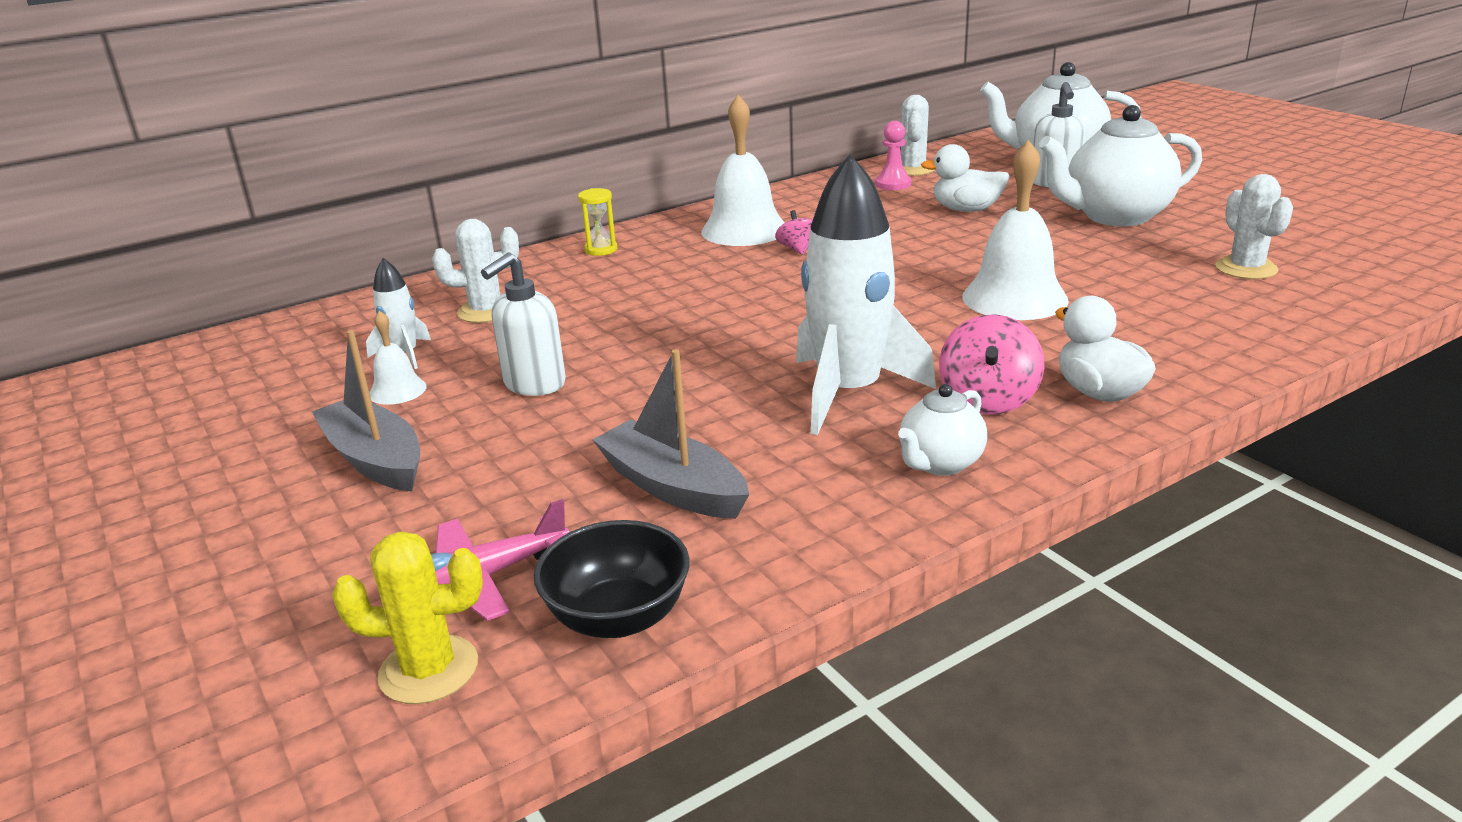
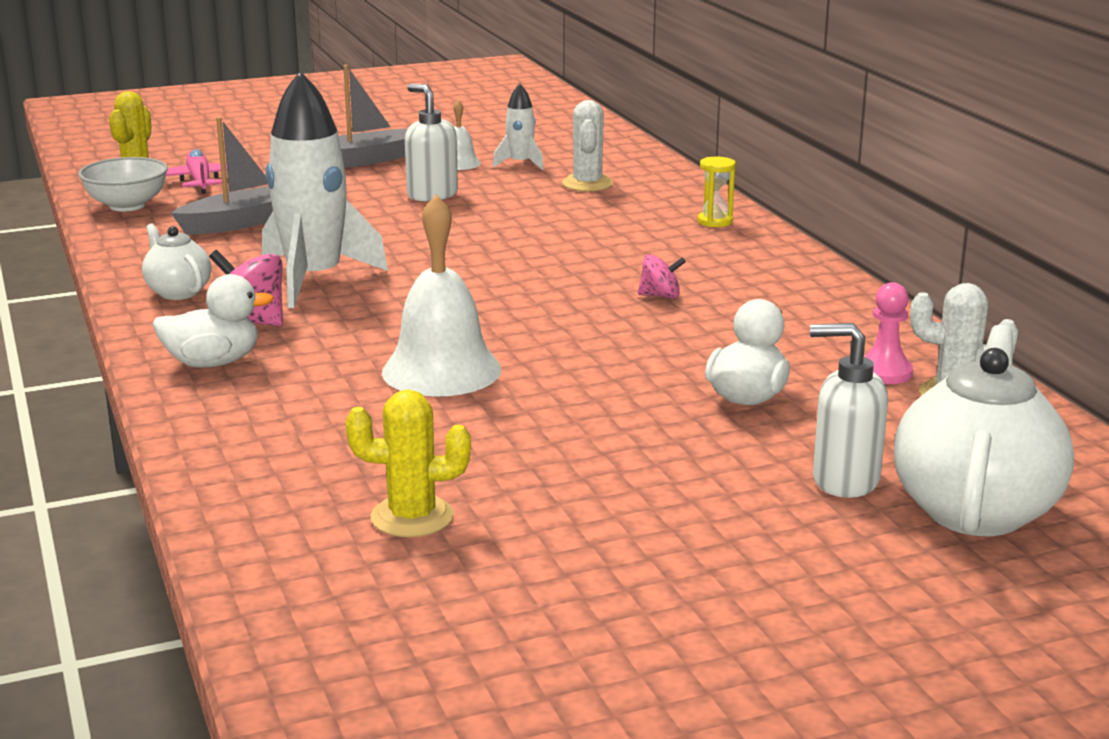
camera: 100 degrees right, 5 degrees down
black bowl [534,520,690,638] -> white bowl [78,157,168,211]
white bell [701,95,785,246] -> none
white teapot [1039,105,1202,226] -> none
white cactus [1215,174,1293,279] -> yellow cactus [346,390,471,537]

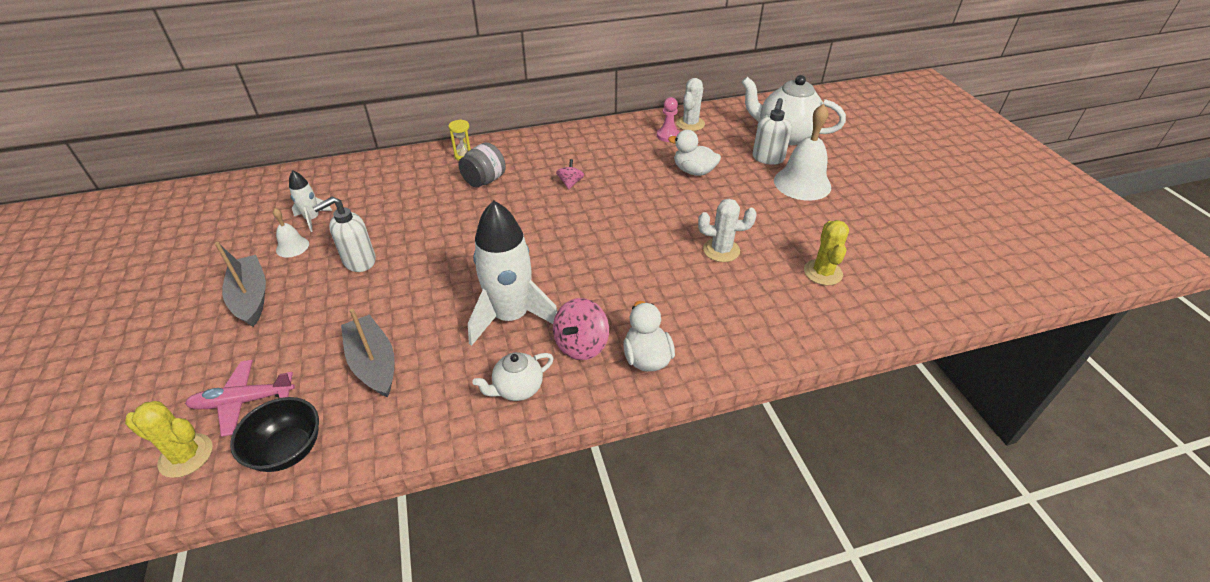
camera: 85 degrees left, 20 degrees up
white bowl [78,157,168,211] -> black bowl [230,397,319,472]
white bell [382,194,501,397] -> white bell moved to [774,104,831,201]
white cactus [562,100,613,192] -> white cactus moved to [698,199,757,262]
none -> grey jar [458,142,506,187]

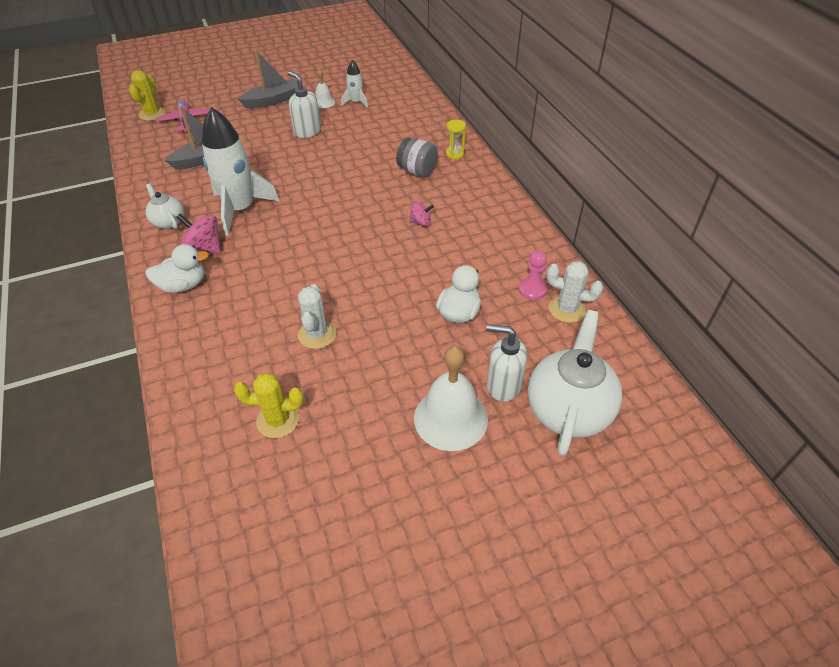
camera: 85 degrees right, 5 degrees up
black bowl [230,397,319,472] -> none

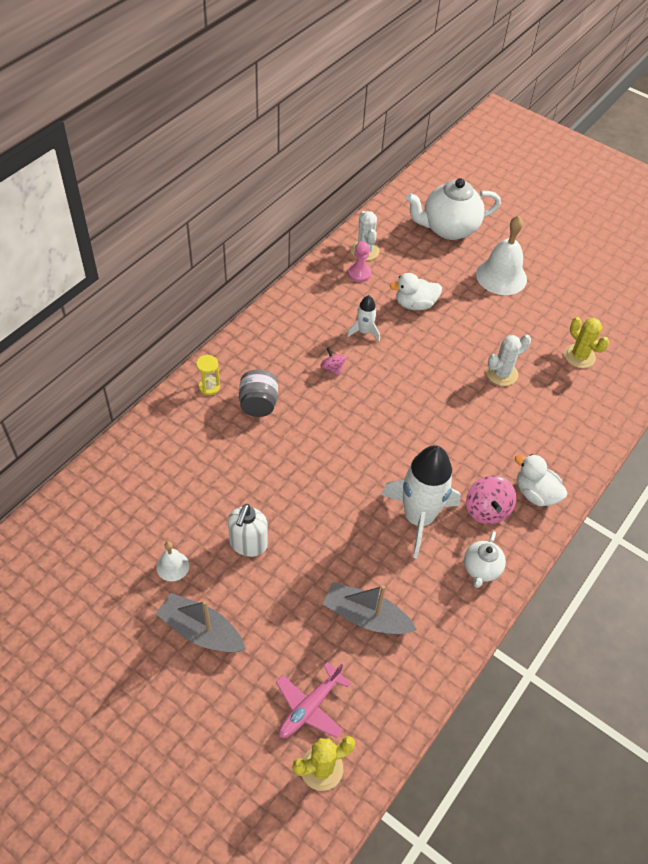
camera: 125 degrees left, 5 degrees up
white rocket [341,60,368,108] -> white rocket moved to [347,295,380,341]
white soap dispenser [486,324,527,402] -> none

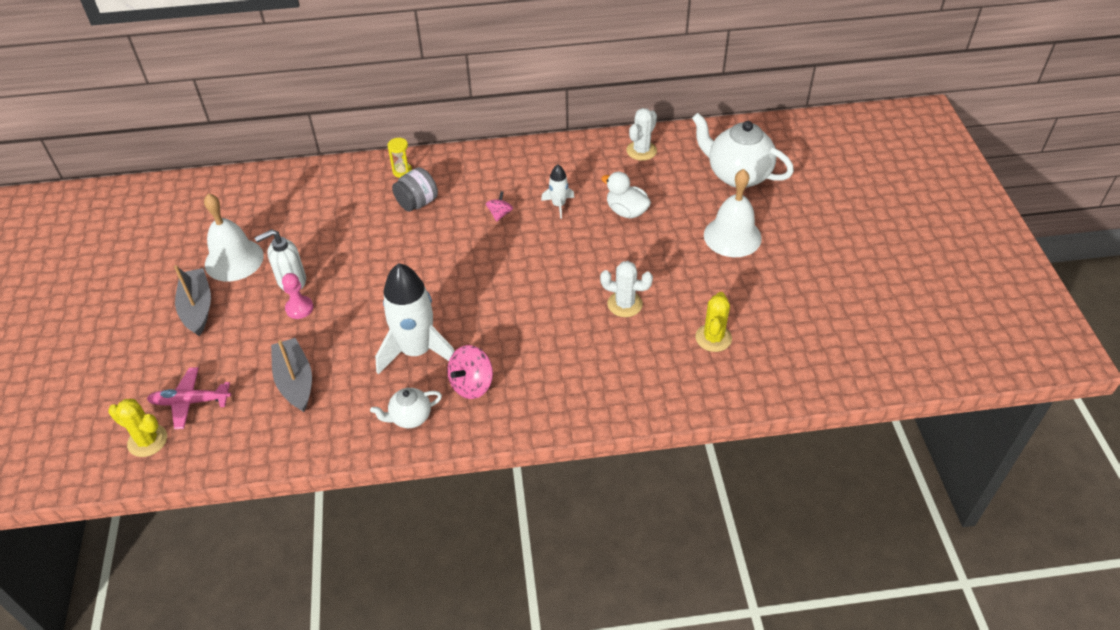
camera: 50 degrees right, 5 degrees down
white bell [156,541,189,581] -> white bell [204,194,264,282], size x2.02
pink pawn [348,241,371,282] -> pink pawn moved to [282,273,313,319]
white duck [515,454,567,506] -> none

